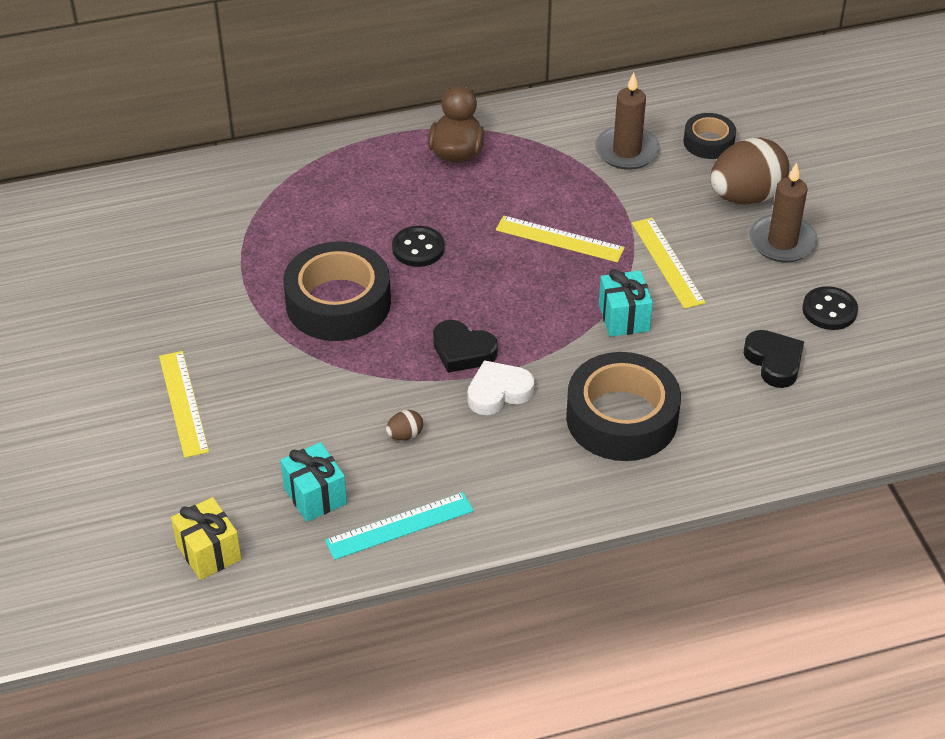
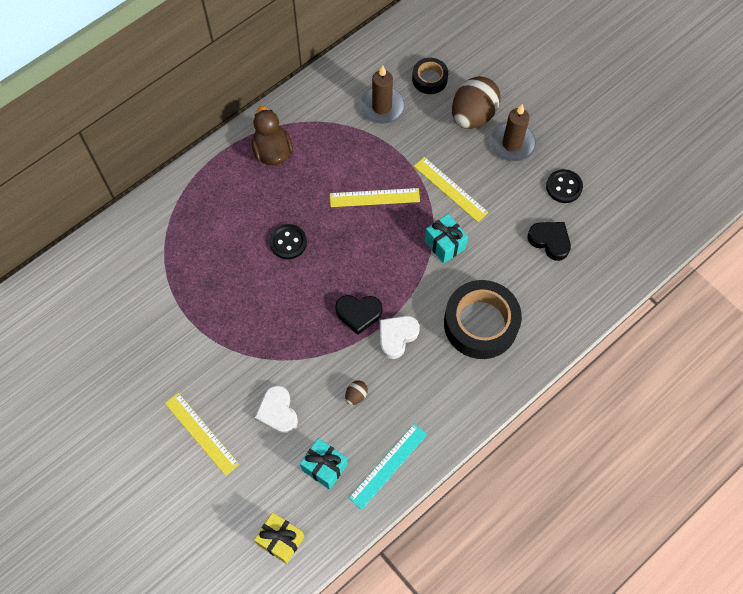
camera: 25 degrees left, 20 degrees up
black tape [283,241,391,341] -> none
none -> white heart [254,385,298,434]

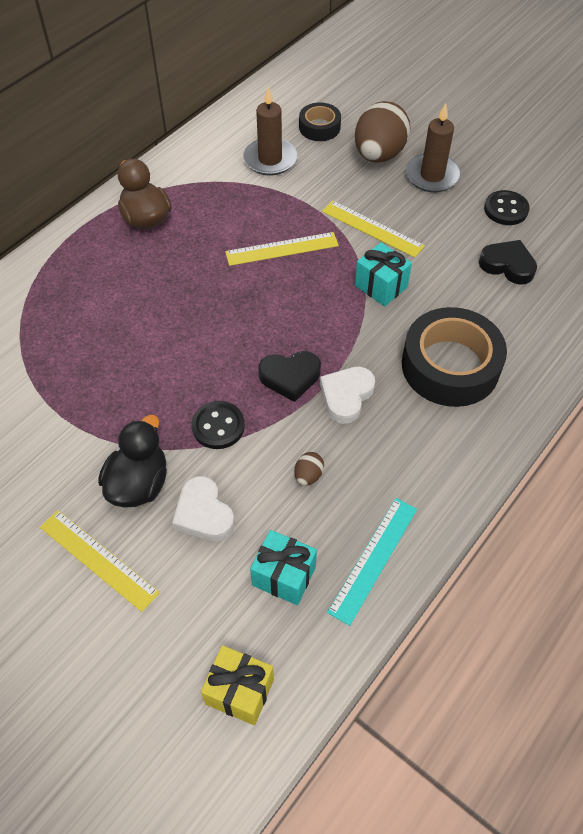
camera: 10 degrees left, 10 degrees down
black button [270,224,307,259] -> black button moved to [191,401,245,449]
none -> black duck [98,415,167,508]

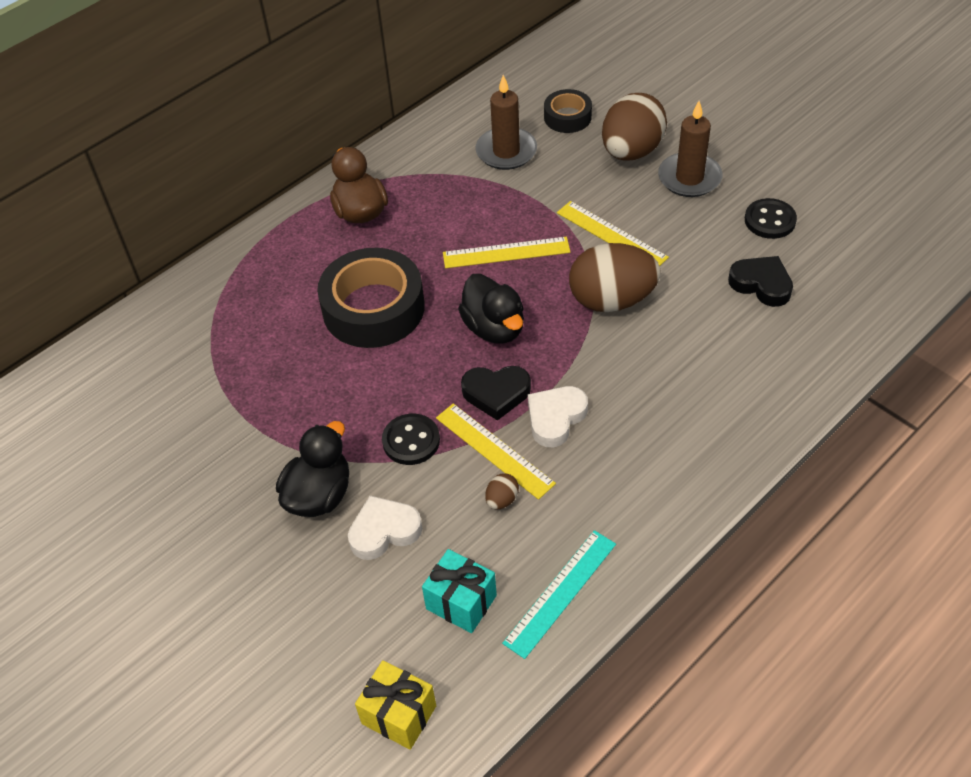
camera: 10 degrees right, 5 degrees down
yellow ruler [40,510,160,612] -> yellow ruler moved to [436,403,556,500]
white heart [172,476,235,541] -> white heart turned 90 degrees clockwise [348,496,422,560]
turquoise gift [355,242,412,306] -> brown egg [569,243,660,312]
black tape [402,307,507,407] -> black tape moved to [317,248,425,348]
none -> black duck [458,274,524,344]

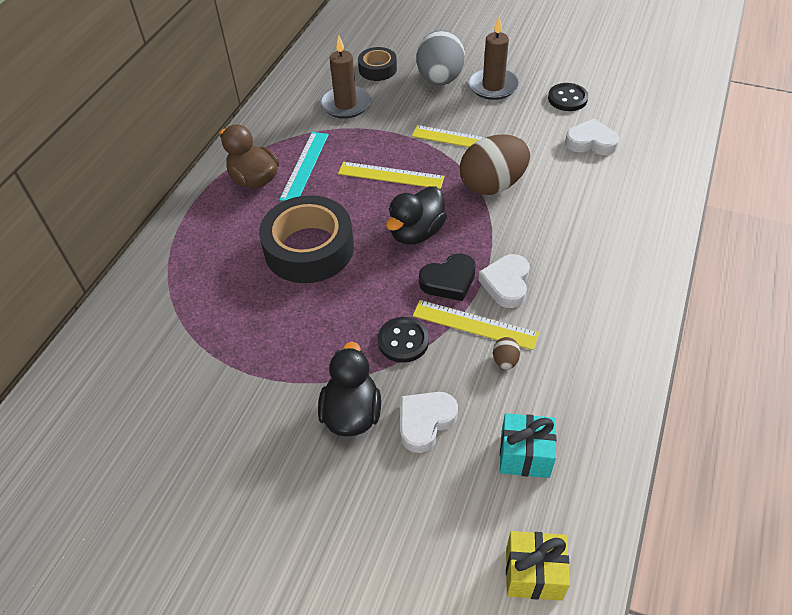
camera: 25 degrees left, 0 degrees up
yellow ruler [443,237,570,268] -> yellow ruler turned 45 degrees clockwise [338,162,444,189]
black duck [458,274,524,344] -> black duck turned 90 degrees clockwise [386,186,447,245]
turquoise ruler [502,530,616,659] -> turquoise ruler moved to [279,132,329,201]
brown egg [602,93,667,161] -> grey egg [416,30,465,86]
black heart [728,256,793,307] -> white heart [565,118,619,155]

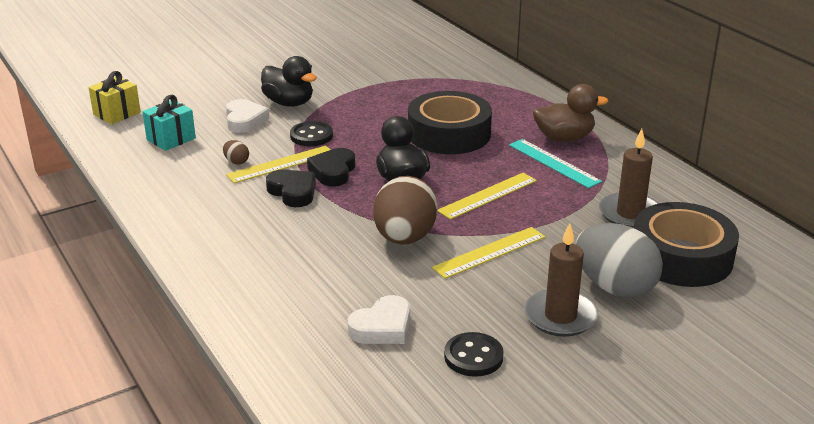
camera: 125 degrees right, 20 degrees down
black tape [358,47,397,81] -> black tape [634,202,739,287], size x1.88
white heart [478,254,530,308] -> black heart [266,170,316,207]

